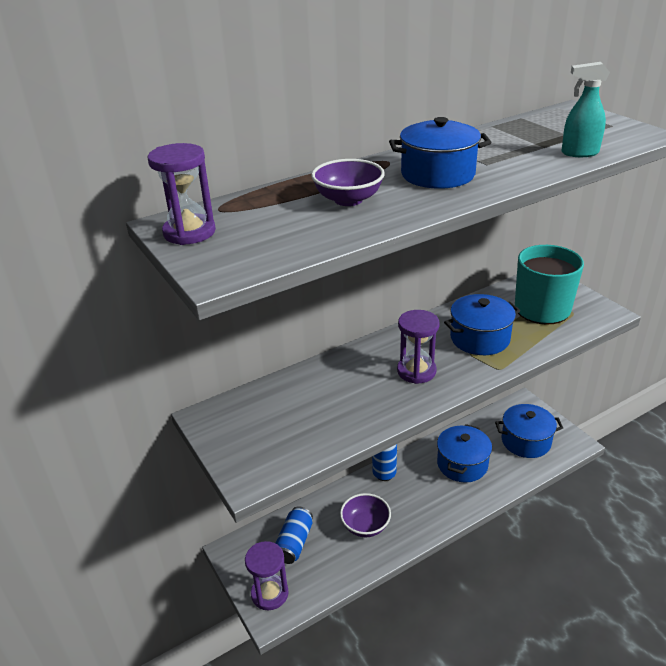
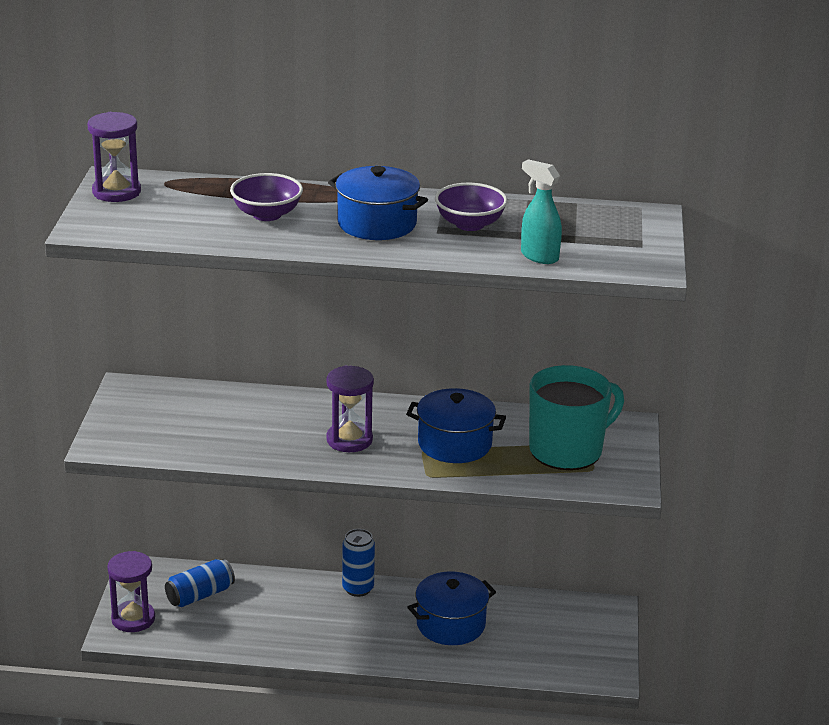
camera: 35 degrees right, 5 degrees down
purple bowl [340,493,391,537] -> purple bowl moved to [435,183,508,231]
blue pot [495,404,563,458] -> none

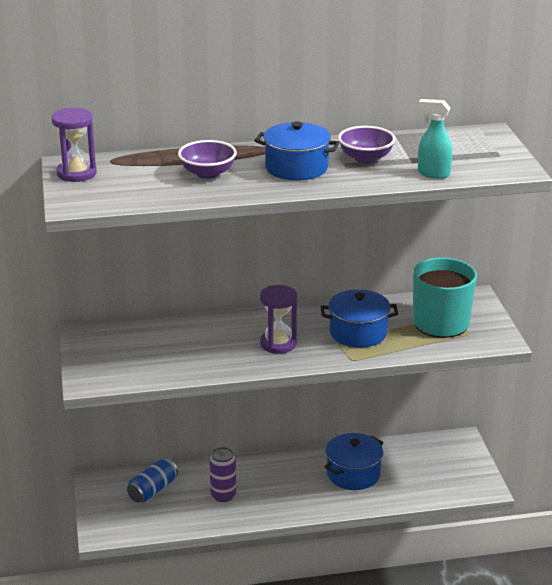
camera: 15 degrees left, 0 degrees up
purple hourglass [107,551,155,632] -> none
blue can [342,529,375,597] -> none
none -> purple can [209,447,236,502]

